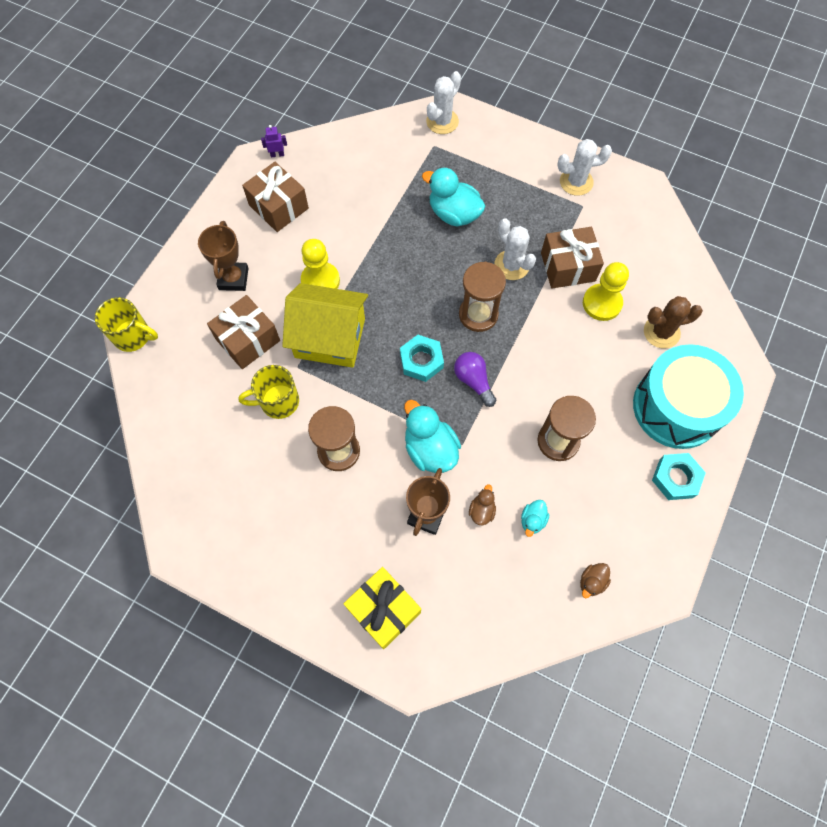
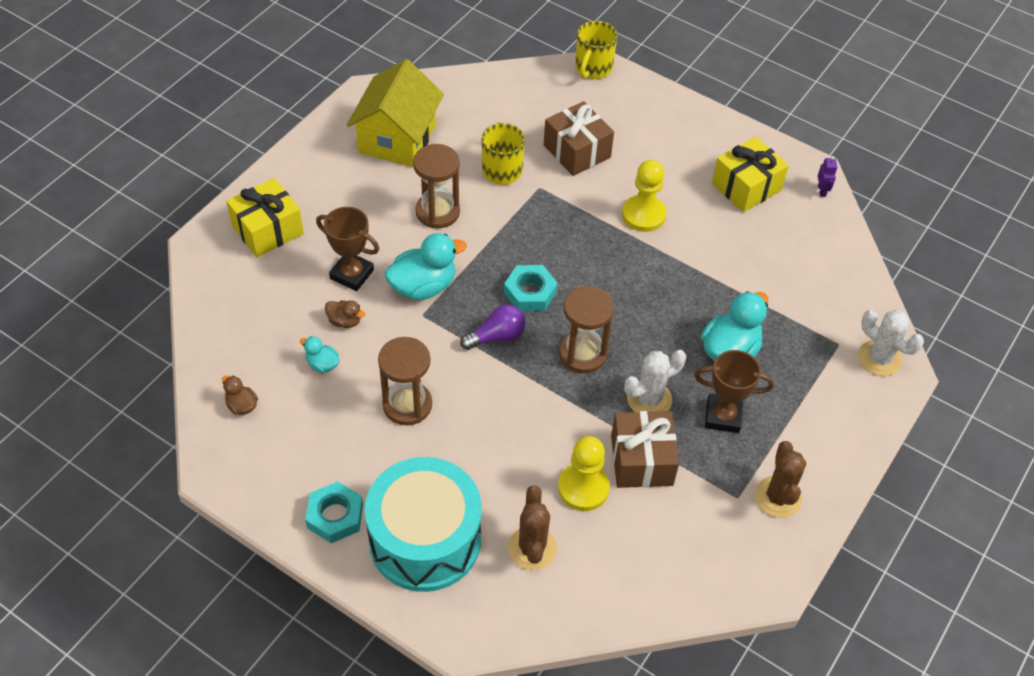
camera: 95 degrees right, 15 degrees down
brown trophy [198,221,248,291] -> brown trophy moved to [694,350,774,433]
brown gift [242,162,309,232] -> yellow gift [712,137,789,212]
yellow house [282,283,368,368] -> yellow house moved to [347,59,444,167]
white cactus [558,139,612,196] -> brown cactus [755,441,806,518]

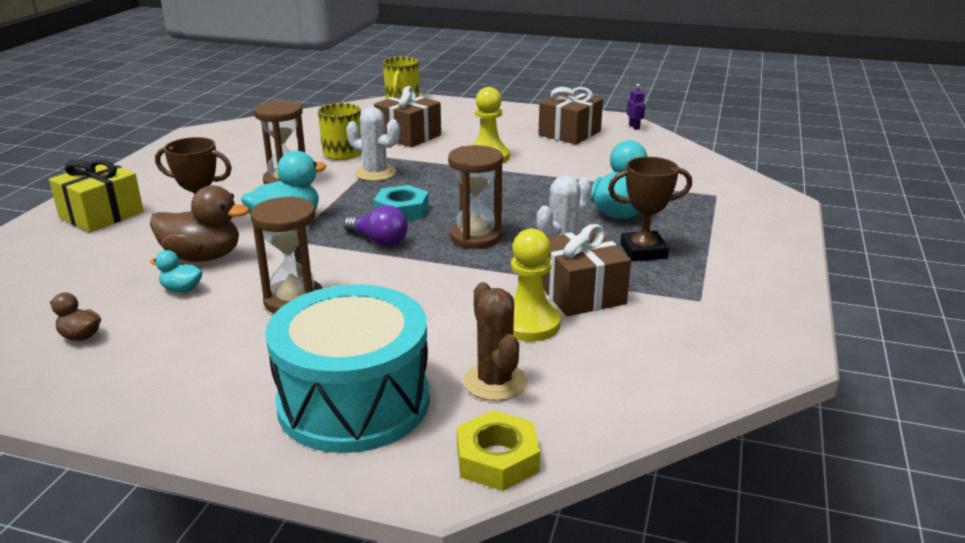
camera: 15 degrees left, 25 degrees down
turquoise nut [305,481,363,543] -> none
brown duck [325,300,365,328] -> brown duck [150,185,249,262], size x1.98
yellow house [347,59,444,167] -> none
purple light bulb [460,304,526,350] -> purple light bulb turned 75 degrees clockwise [344,205,408,246]
yellow gift [712,137,789,212] -> brown gift [538,87,603,145]
brown cactus [755,441,806,518] -> none
white cactus [858,310,924,376] -> white cactus moved to [346,107,400,181]
none -> yellow nut [457,410,540,491]

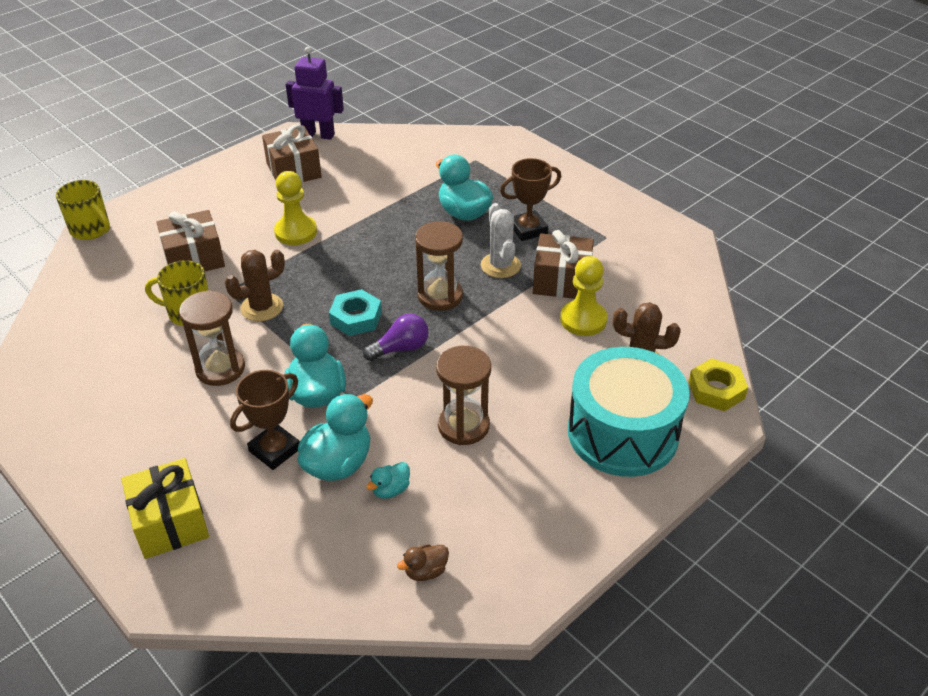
camera: 60 degrees left, 15 degrees up
brown duck [150,185,249,262] -> turquoise duck [297,394,373,481]
white cactus [346,107,400,181] -> brown cactus [225,250,285,321]
brown trophy [608,157,692,261] -> brown trophy turned 45 degrees clockwise [500,158,561,241]
purple robot [627,84,645,130] -> purple robot [286,47,344,140], size x2.24

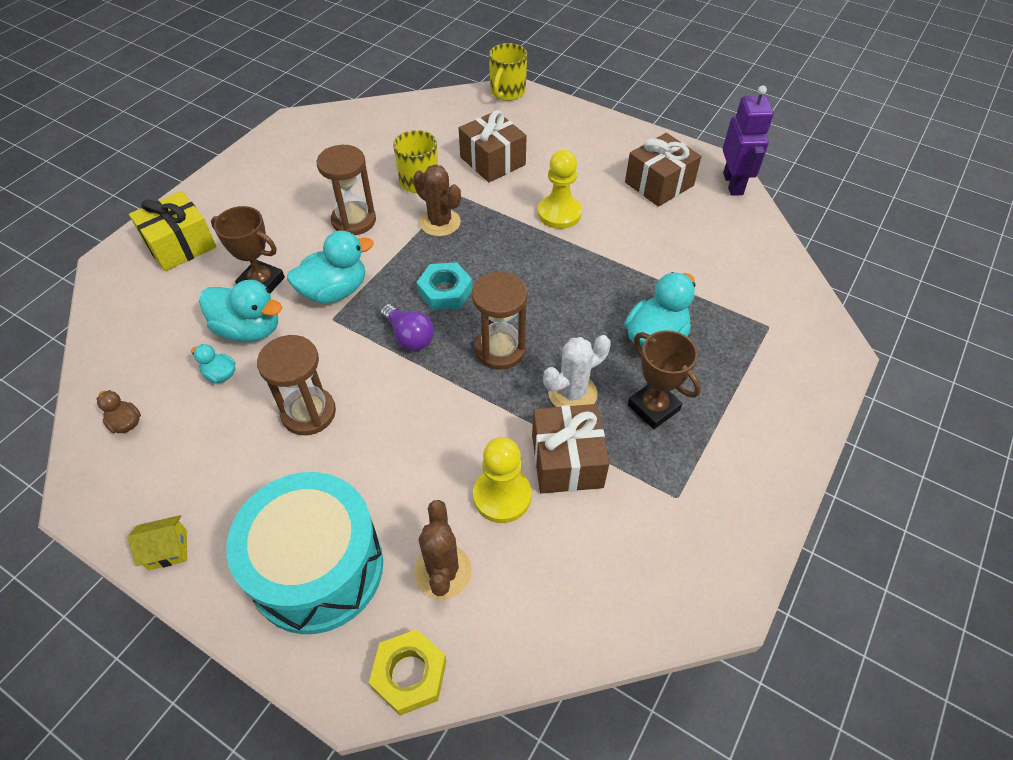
camera: 75 degrees right, 10 degrees up
none -> yellow house [128,515,187,570]

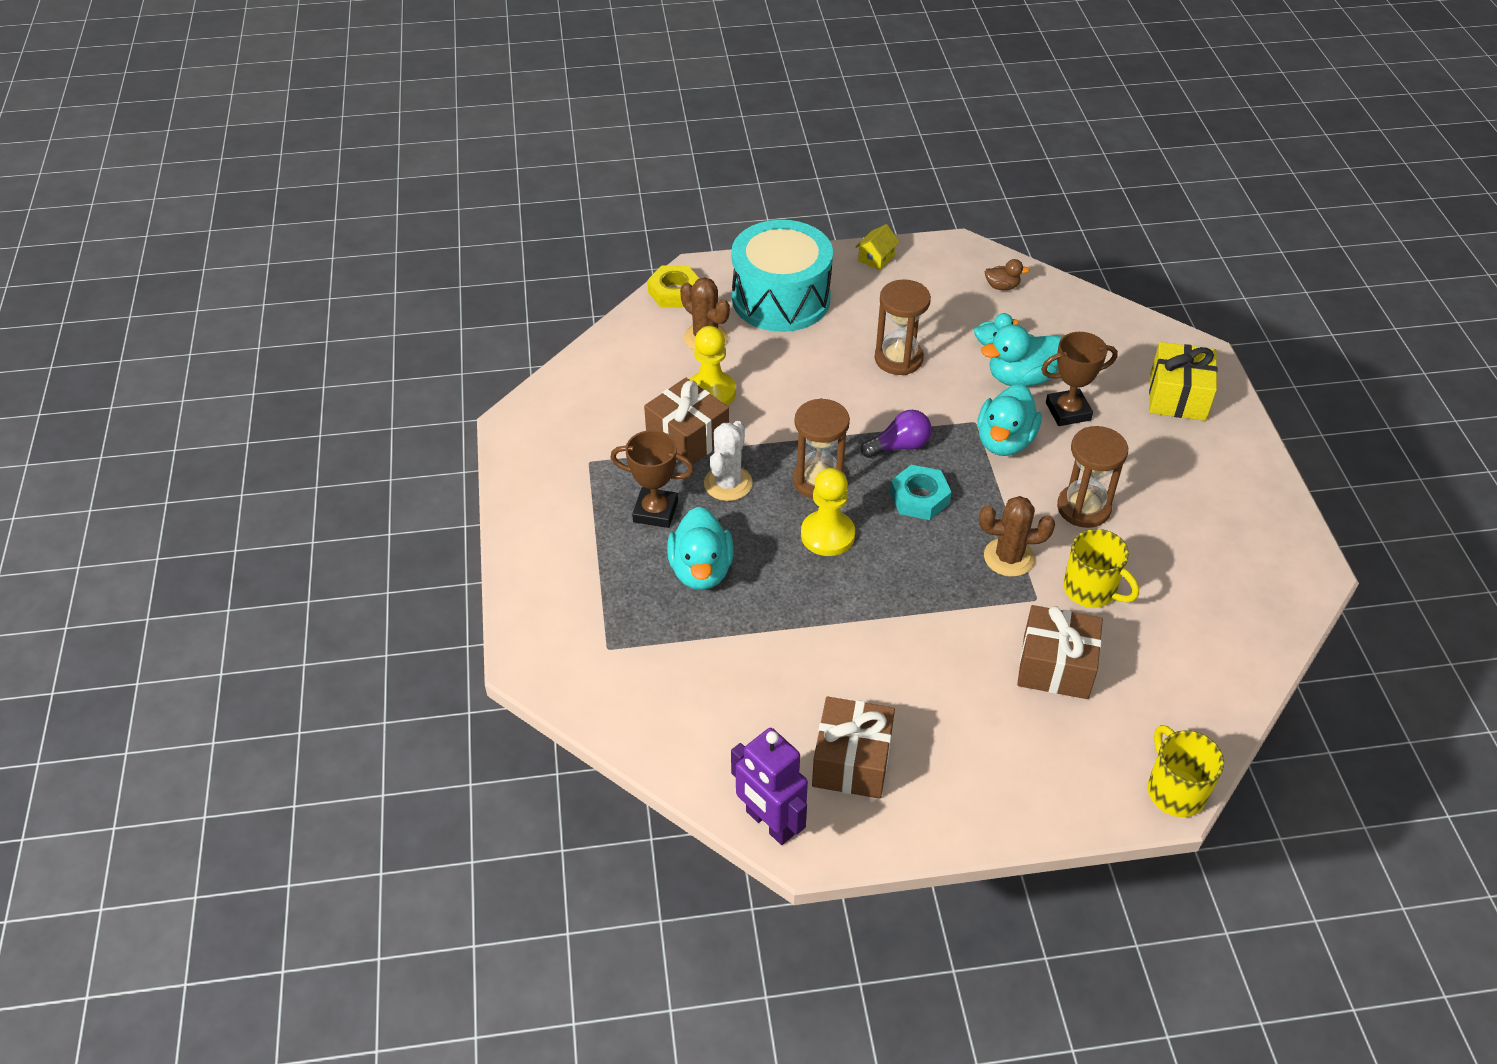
camera: 140 degrees right, 5 degrees down
purple light bulb [380,304,434,351] -> purple light bulb turned 150 degrees clockwise [861,410,932,458]
yellow pawn [538,150,582,229] -> yellow pawn moved to [801,468,855,556]

